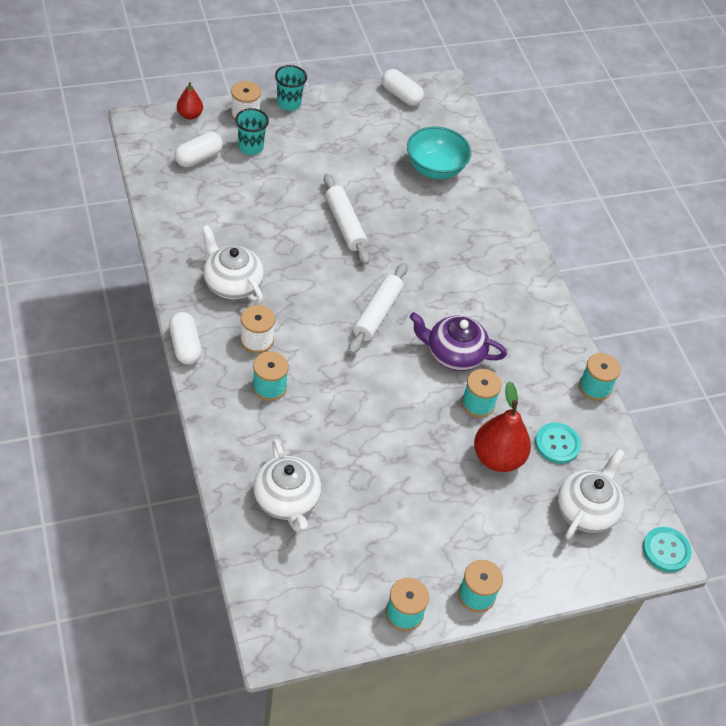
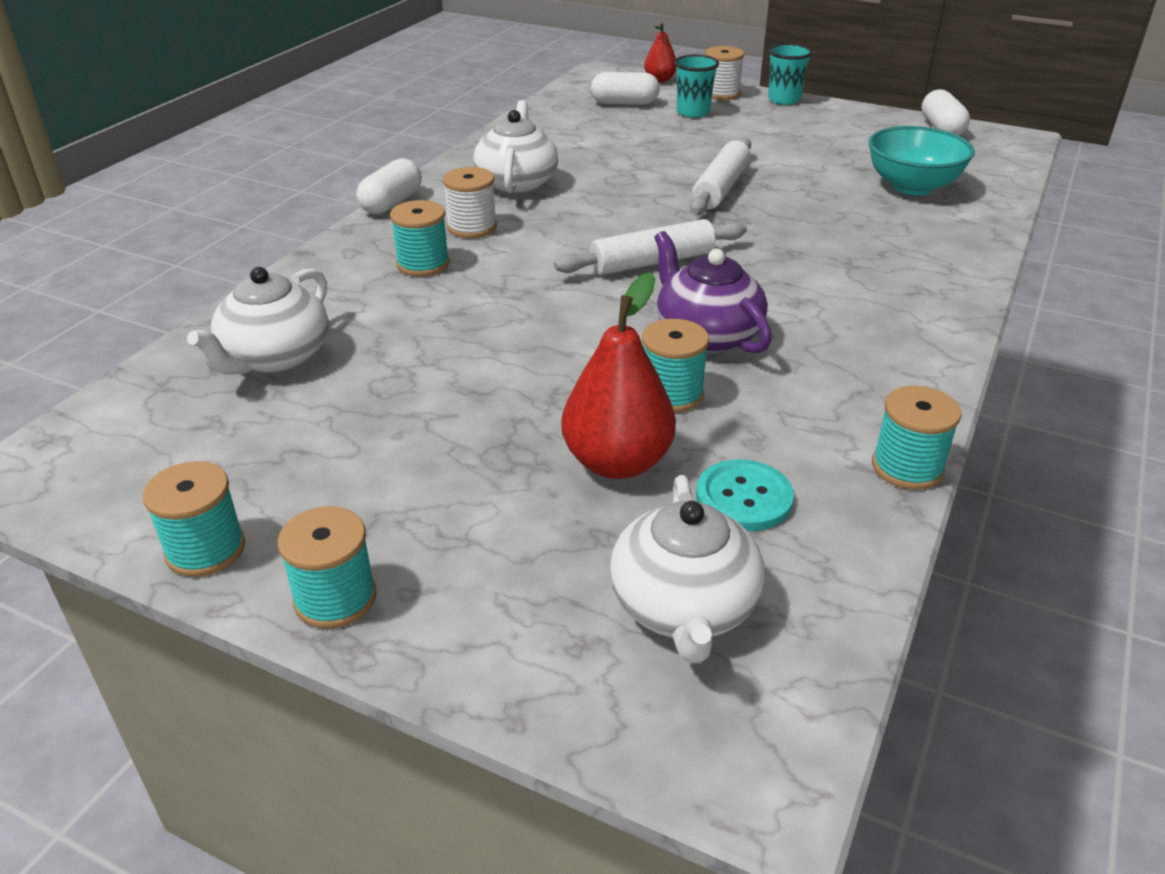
camera: 50 degrees right, 15 degrees down
white teapot [557,448,625,539] -> white teapot turned 105 degrees clockwise [609,475,765,663]
turquoise button [643,527,692,572] -> none

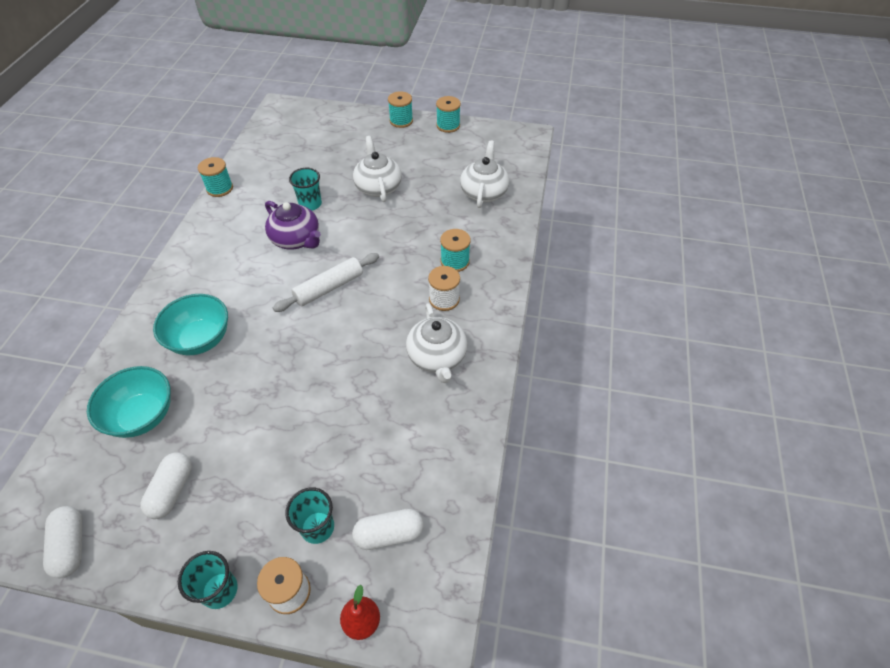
camera: 165 degrees right, 15 degrees up
white capsule [356,158,422,214] -> white capsule moved to [141,452,192,519]
red pear [561,272,676,479] -> none
white teapot [609,475,765,663] -> white teapot moved to [353,136,402,202]
turquoise spool [642,319,709,412] -> turquoise cup [289,168,322,211]
white rolling pin [690,137,751,215] -> none
turquoise button [696,459,794,531] -> none
none -> turquoise bowl [153,294,228,355]

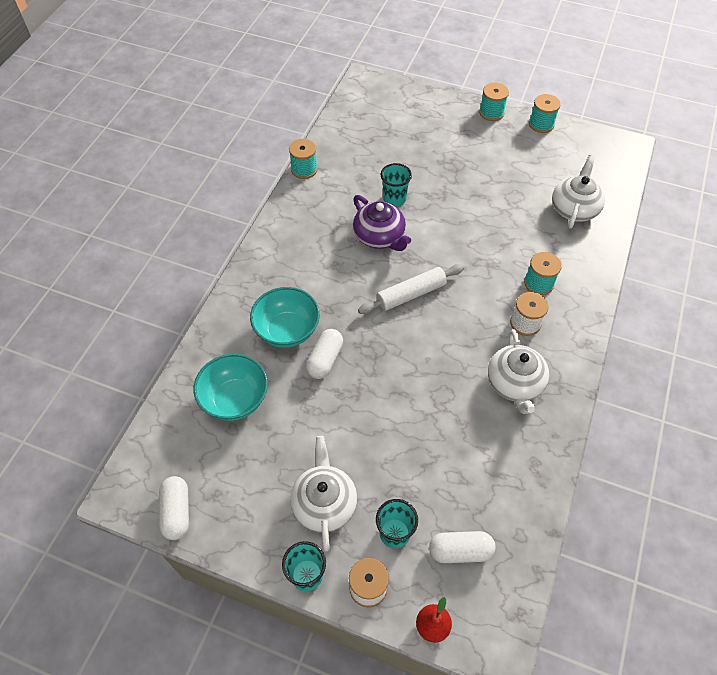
camera: 10 degrees right, 5 degrees up
white capsule [141,452,192,519] -> white capsule moved to [306,329,343,379]
white teapot [353,136,402,202] -> white teapot moved to [290,436,357,551]

